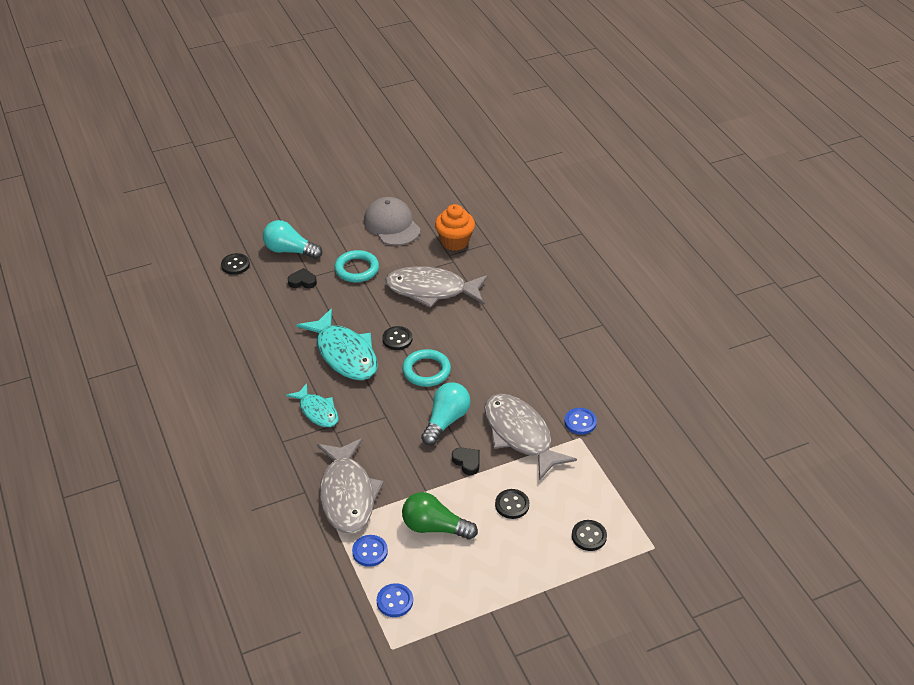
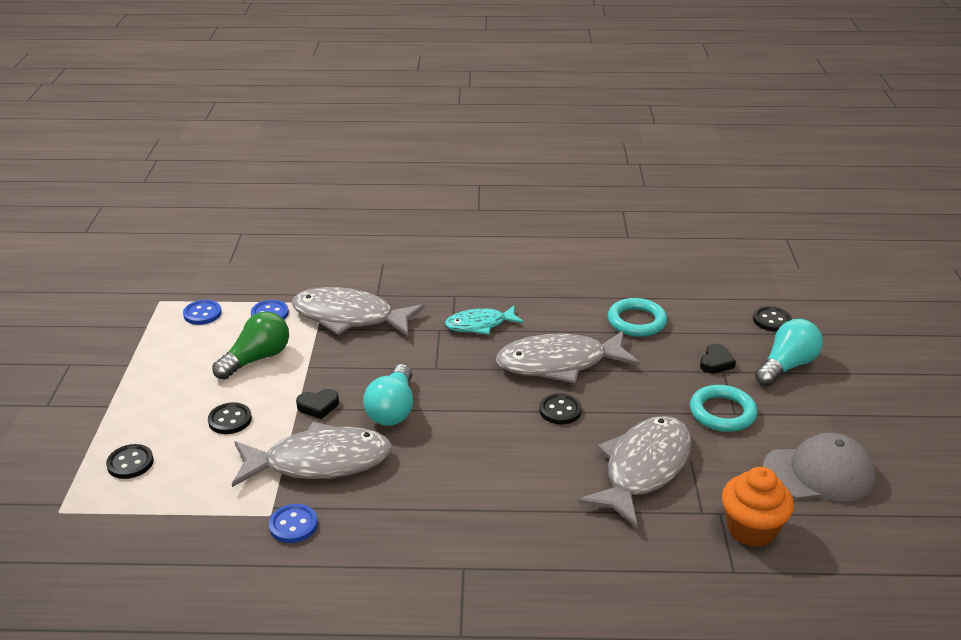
camera: 115 degrees right, 10 degrees down
turquoise fish [296,308,378,380] -> grey fish [496,331,640,383]
turquoise ring [402,349,451,387] -> turquoise ring moved to [608,298,667,337]
turquoise light bulb [421,383,471,445] -> turquoise light bulb turned 45 degrees clockwise [363,364,413,426]

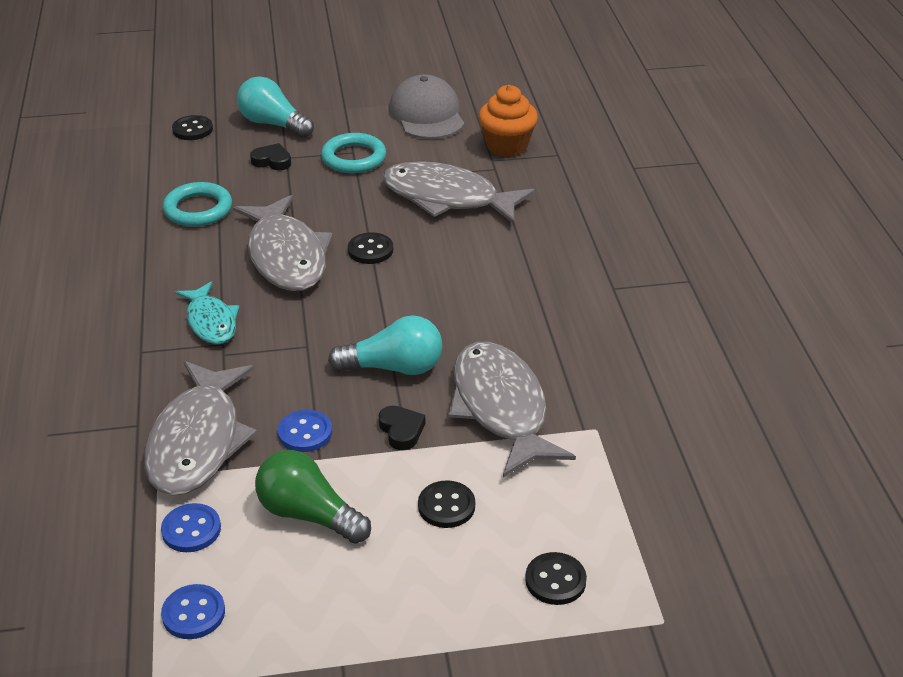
camera: 100 degrees left, 5 degrees up
blue button [269,504,318,543] -> blue button moved to [278,410,332,452]

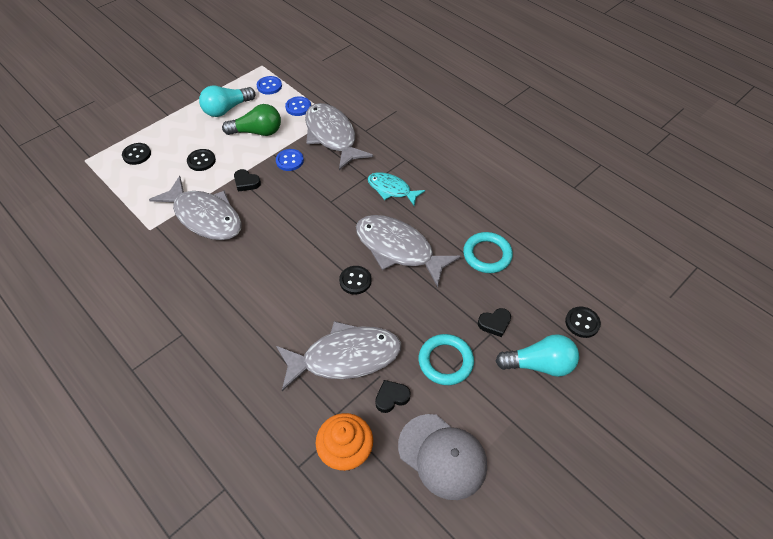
camera: 145 degrees right, 15 degrees up
turquoise light bulb [328,315,442,375] -> turquoise light bulb moved to [199,86,255,117]
none -> black heart [375,380,411,413]

